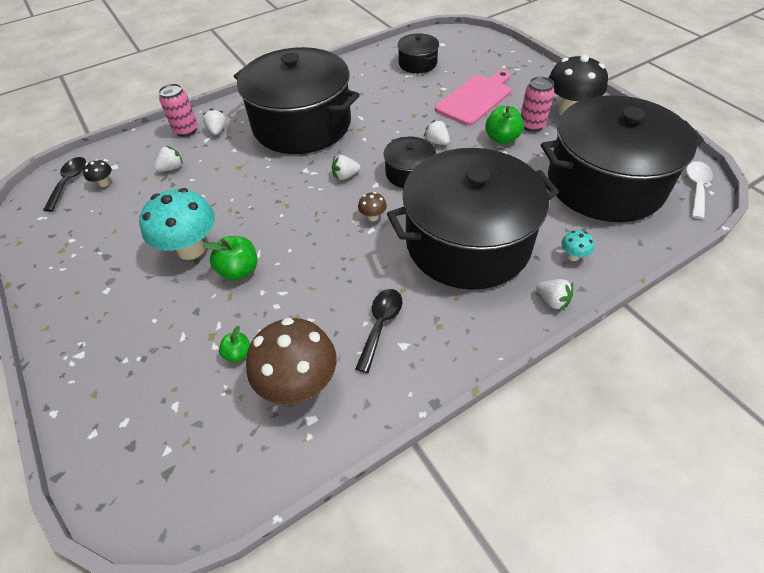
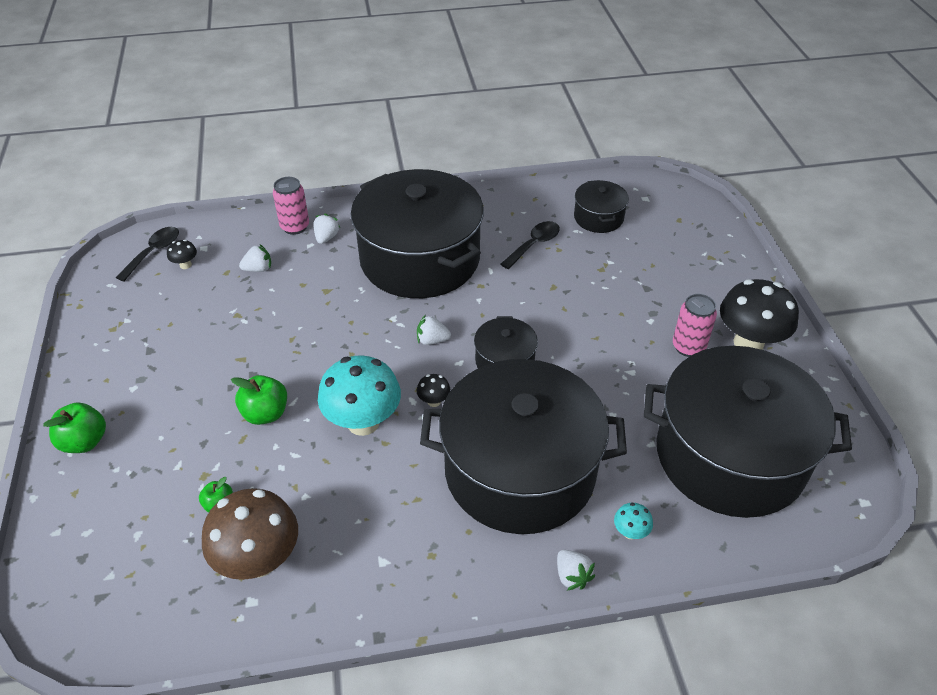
camera: 20 degrees right, 5 degrees down
turquoise mushroom [139,188,215,260] -> turquoise mushroom moved to [318,355,401,436]
black spoon [355,289,402,373] -> black spoon moved to [501,221,560,269]
brown mushroom [358,192,387,221] -> black mushroom [417,374,451,407]
white strawberry [424,120,450,145] -> none
pink cutting board [435,71,511,126] -> none
green apple [485,106,524,144] -> green apple moved to [43,403,106,453]
white spoon [686,161,713,219] -> none

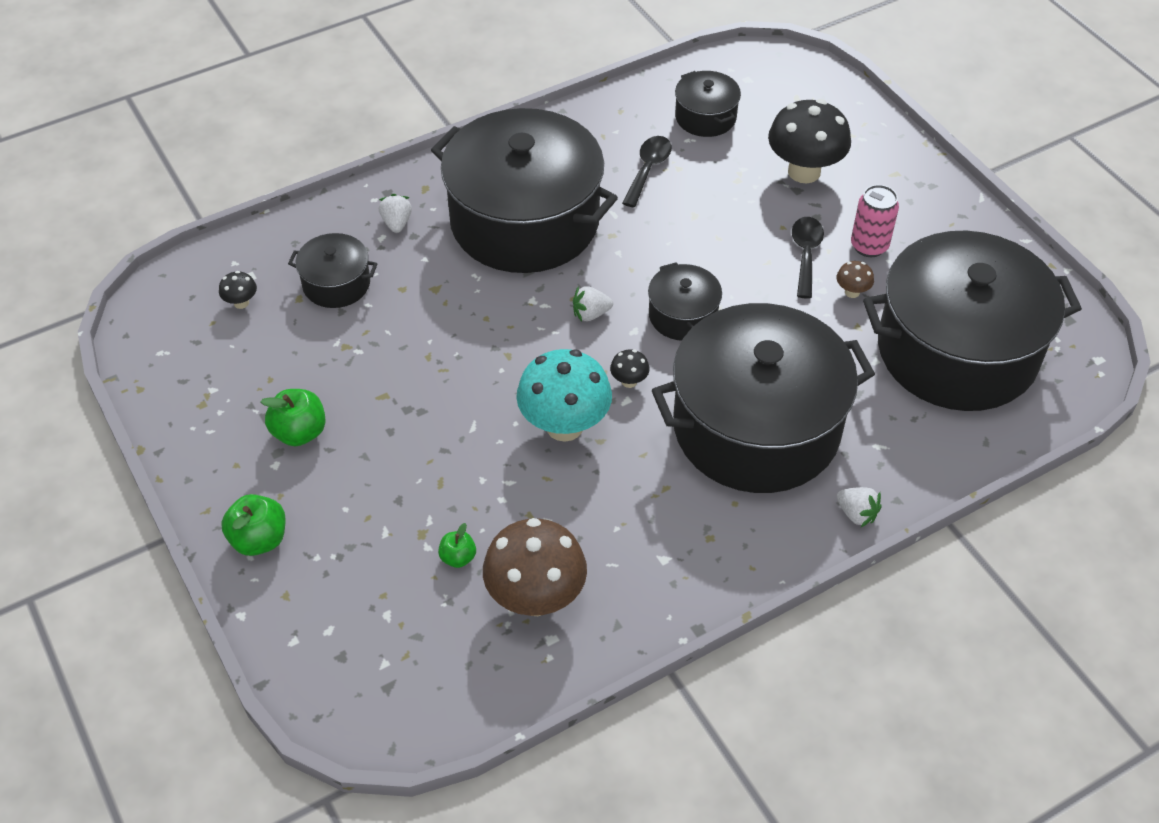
camera: 20 degrees left, 5 degrees up
black spoon [116,227,179,282] -> black spoon moved to [792,217,824,299]
green apple [231,375,287,425] -> green apple moved to [261,389,326,446]
white strawberry [239,244,271,272] -> black pot [288,233,378,308]
pink can [273,177,309,235] -> none
turquoise mushroom [614,503,653,539] -> none
black mushroom [720,279,799,350] -> black mushroom moved to [768,99,851,183]
none -> brown mushroom [837,261,874,298]

